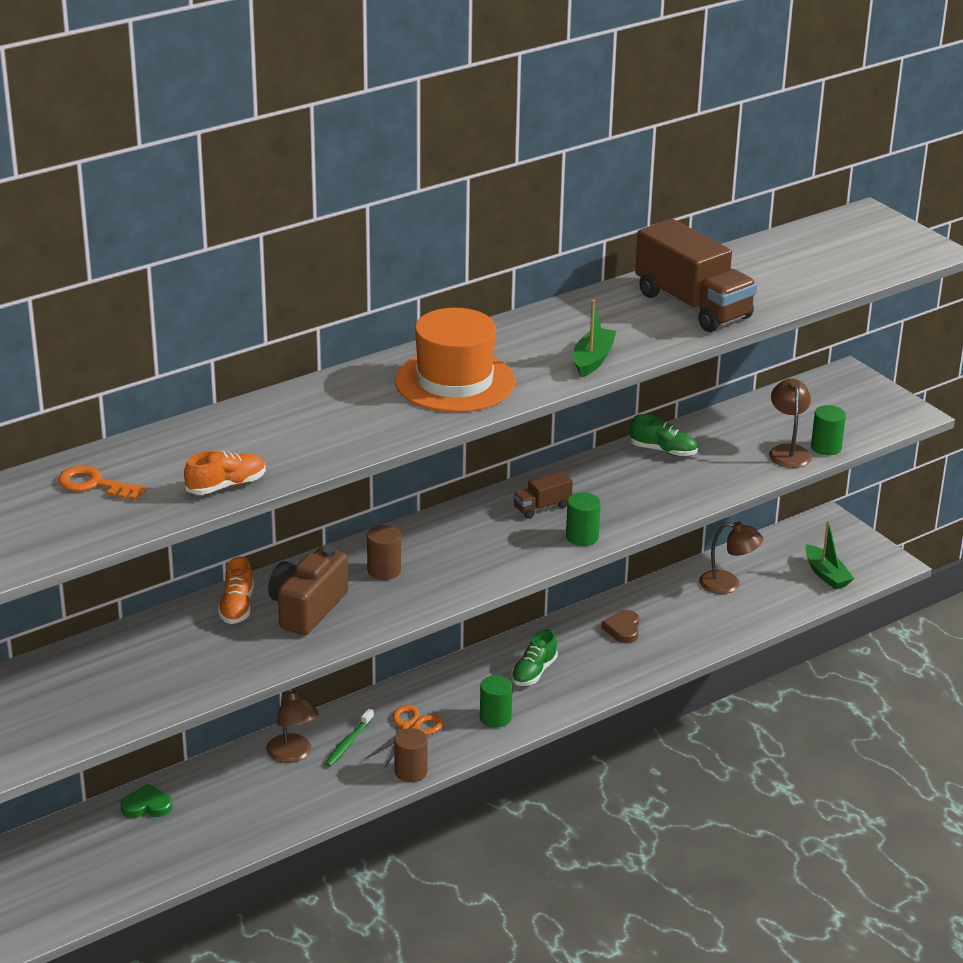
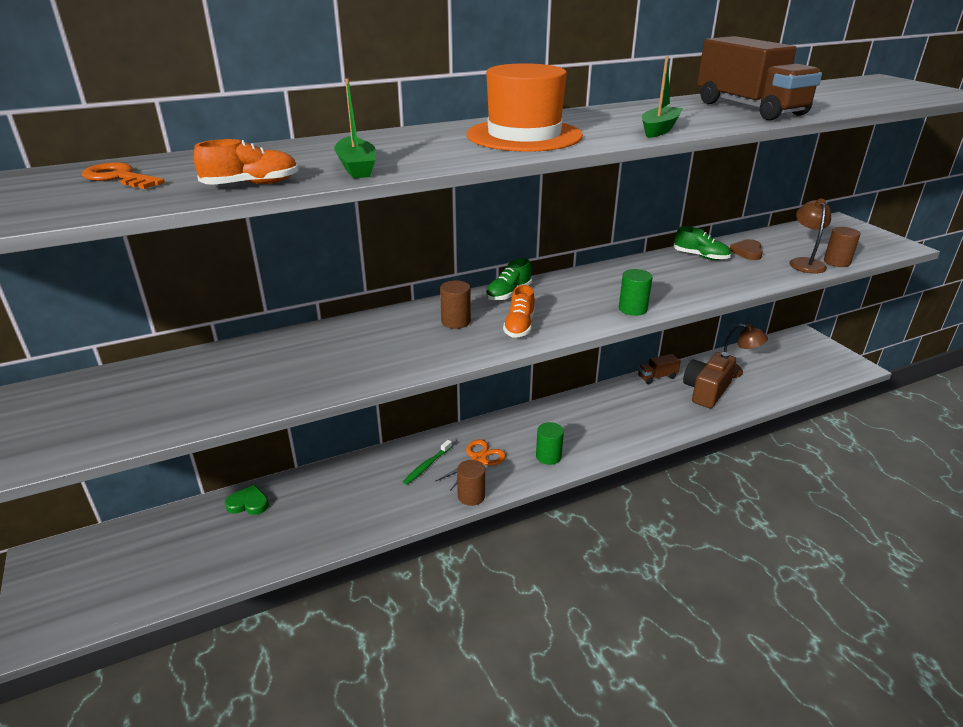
camera: 10 degrees right, 0 degrees up
orange shoe [218,557,254,624] -> orange shoe moved to [503,285,535,338]
brown lamp [266,689,319,763] -> none
brown camera [268,546,348,635] -> brown camera moved to [683,352,736,408]
green shoe [511,629,558,686] -> green shoe moved to [486,258,532,301]
brown truck [513,471,573,519] -> brown truck moved to [638,354,681,384]
brown heart [601,610,639,643] -> brown heart moved to [730,239,763,260]
green boat [805,520,854,590] -> green boat moved to [334,78,376,178]
green cylinder [811,405,846,455] -> brown cylinder [824,227,860,267]

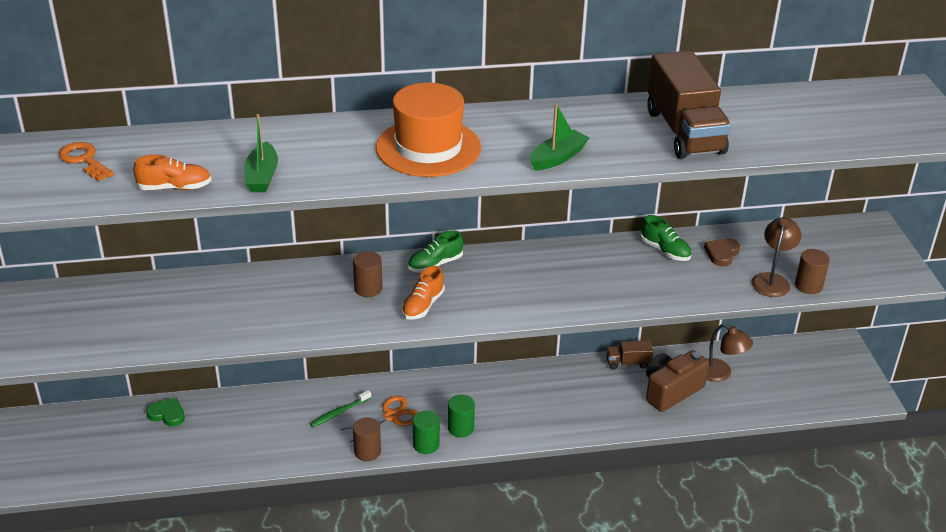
camera: 15 degrees right, 5 degrees up
green cylinder [619,269,652,316] -> green cylinder moved to [413,411,440,454]

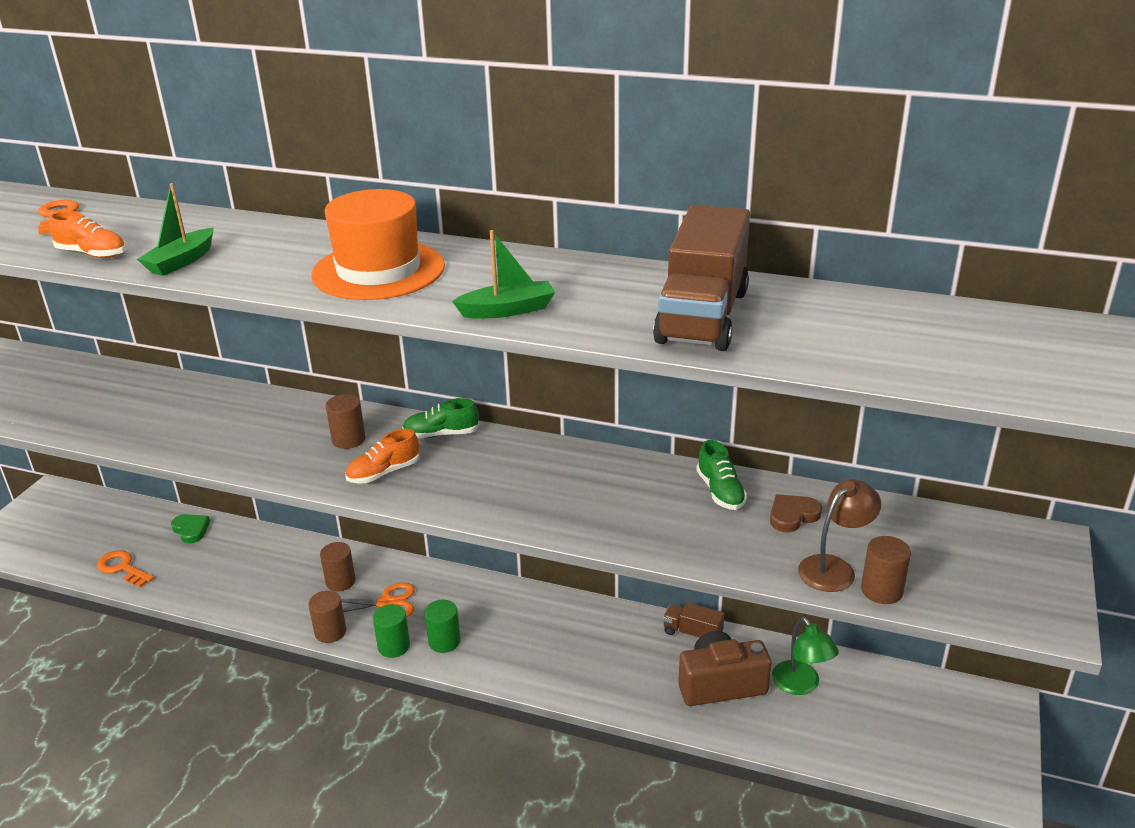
camera: 30 degrees right, 5 degrees down
green toothbrush [310,390,371,427] -> brown cylinder [320,542,356,591]
brown lamp [707,324,753,382] -> green lamp [772,617,839,695]
none -> orange key [97,550,154,587]

